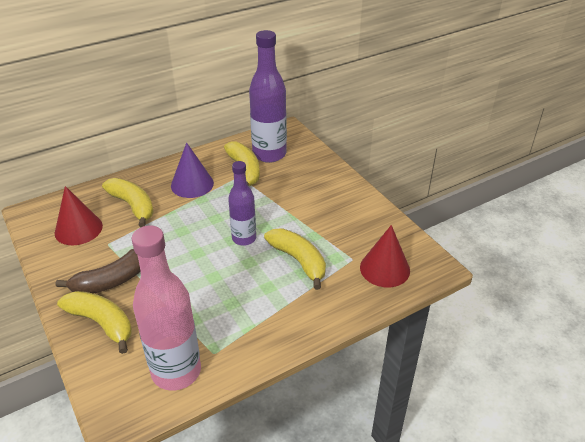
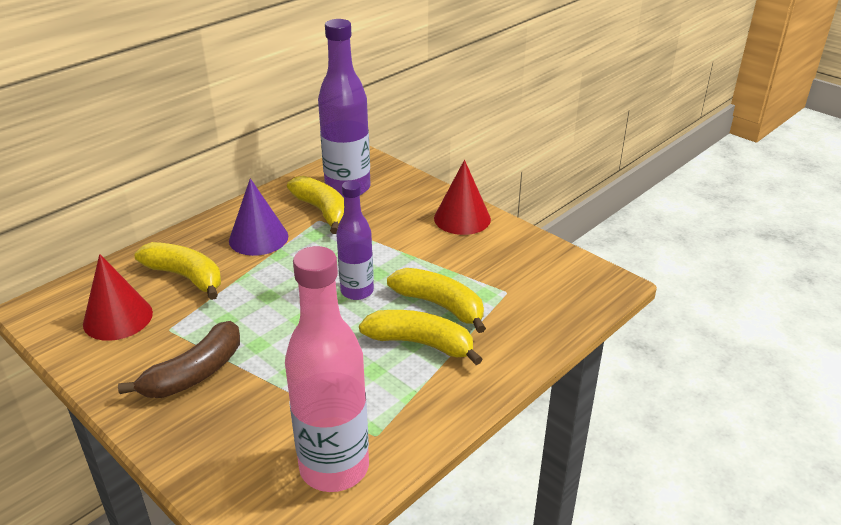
camera: 15 degrees left, 5 degrees down
yellow banana [57,291,132,354] -> yellow banana moved to [359,310,482,365]
red cone [360,225,410,287] -> red cone moved to [434,160,491,235]

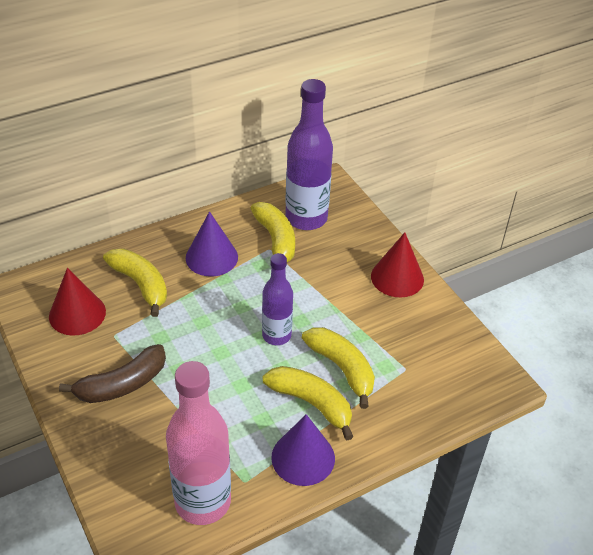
camera: 15 degrees right, 10 degrees up
none -> purple cone [271,414,335,486]

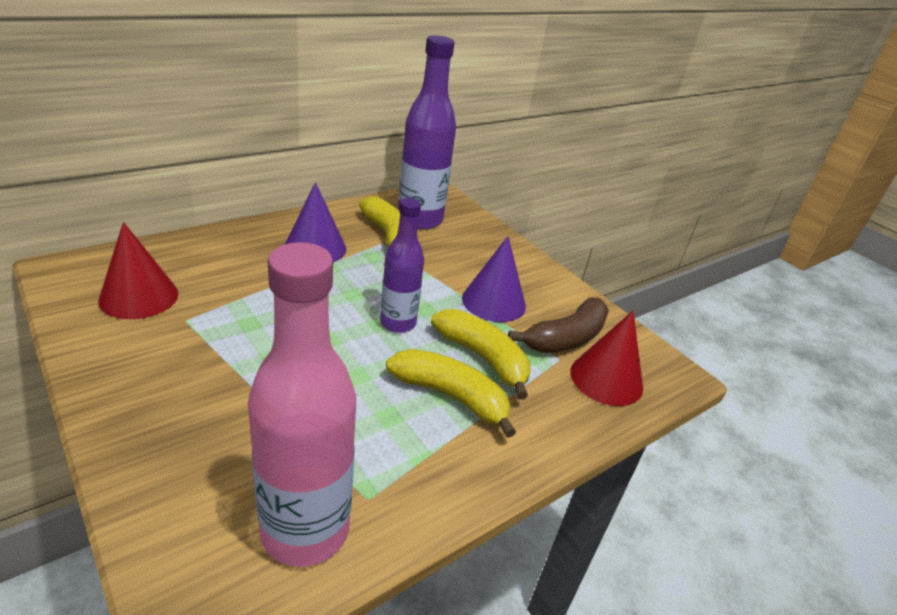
camera: 10 degrees left, 10 degrees down
brown banana [59,344,166,403] -> brown banana moved to [508,297,609,353]
yellow banana [103,248,167,317] -> none
purple cone [271,414,335,486] -> purple cone moved to [462,236,526,322]
red cone [371,232,424,297] -> red cone moved to [570,311,643,406]

